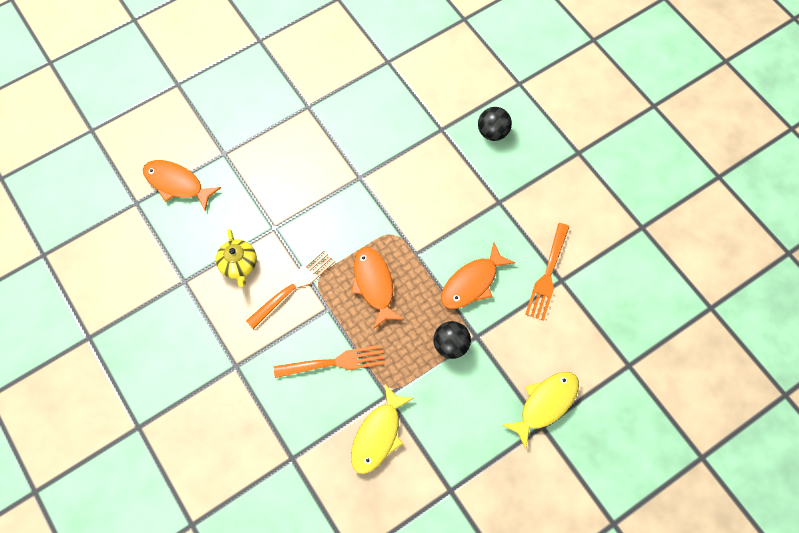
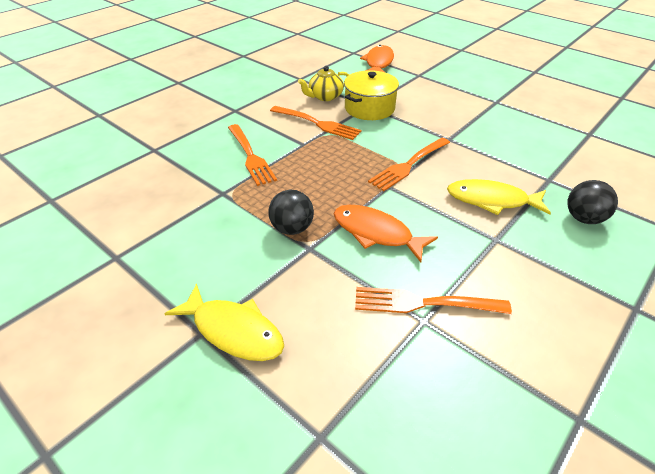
camera: 75 degrees right, 25 degrees down
orange fish [351,247,404,329] -> none
yellow fish [351,384,414,474] -> yellow fish moved to [447,179,551,215]
none -> yellow pot [344,70,399,120]
none -> orange fork [368,138,450,191]

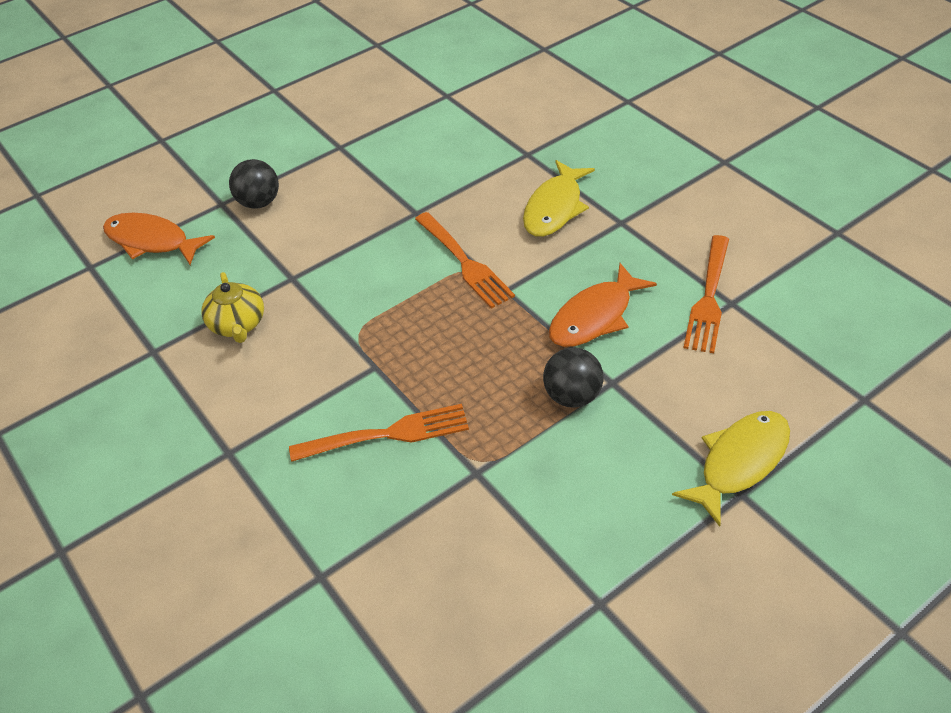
camera: 75 degrees left, 5 degrees up
orange fork [270,106,362,140] -> none
yellow pot [344,70,399,120] -> none
black ball [568,180,618,224] -> black ball moved to [229,159,279,209]

